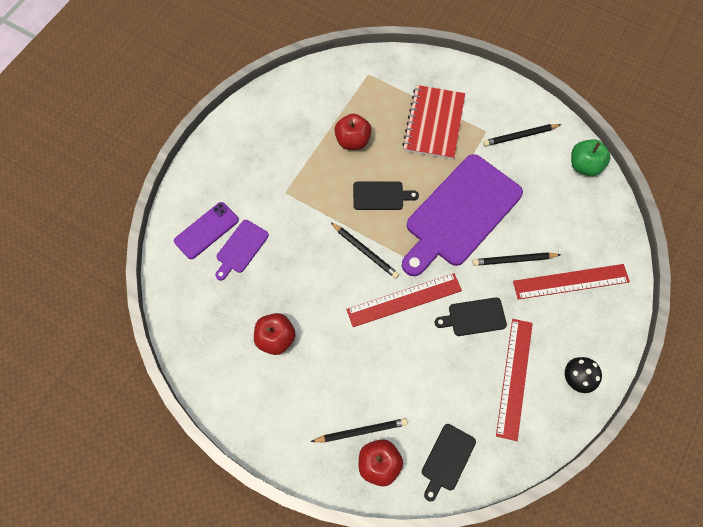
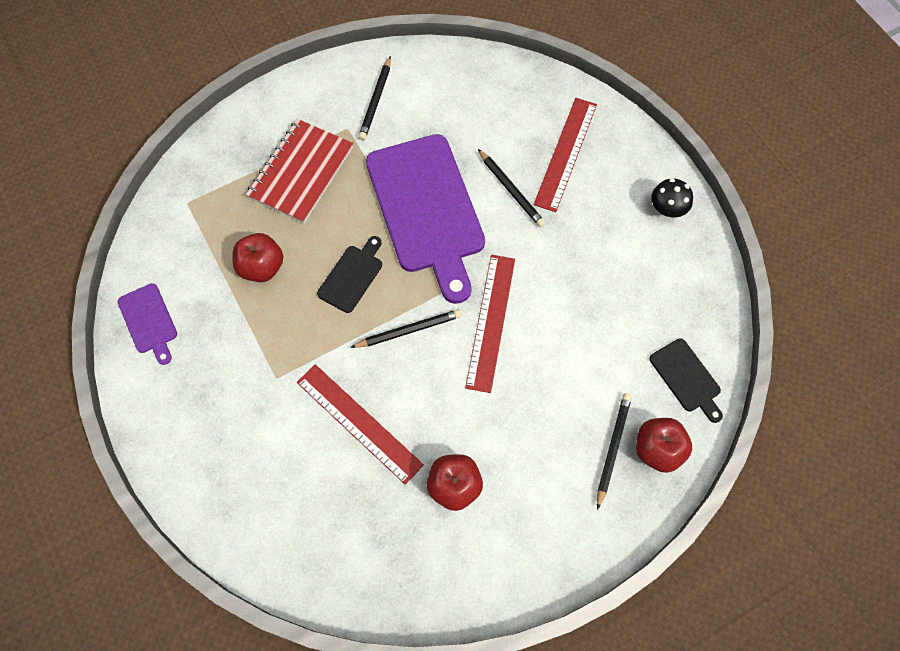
camera: 60 degrees left, 0 degrees up
purple phone [174,202,239,259] -> none
purple cutting board [215,220,269,280] -> purple cutting board moved to [118,283,177,365]
red notebook [402,85,465,160] -> red notebook turned 75 degrees clockwise [246,119,353,223]
black cutting board [435,297,507,336] -> none
black pencil [472,252,561,266] -> black pencil turned 60 degrees counterclockwise [478,149,545,227]
red ruler [496,319,533,441] -> red ruler moved to [297,364,424,485]
green apple [571,139,610,176] -> none

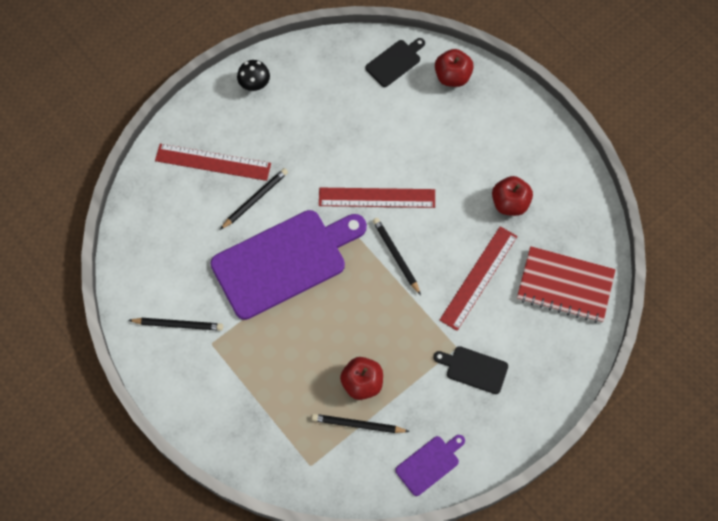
camera: 100 degrees left, 0 degrees up
red notebook [246,119,353,223] -> red notebook moved to [517,246,616,323]
black cutting board [317,236,382,313] -> black cutting board moved to [434,346,508,394]
black pencil [597,393,632,510] -> black pencil moved to [312,414,410,433]

